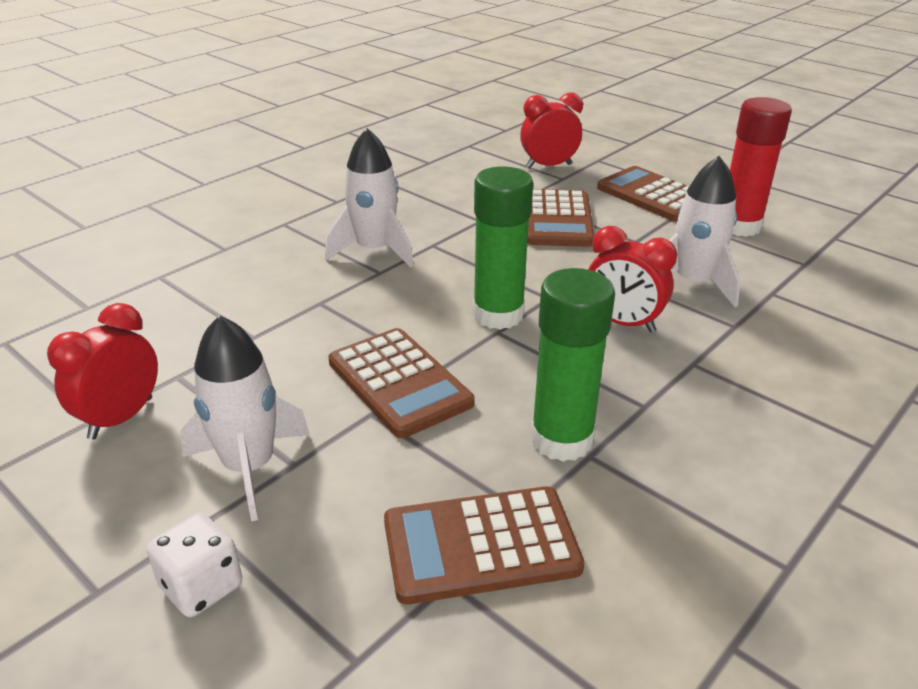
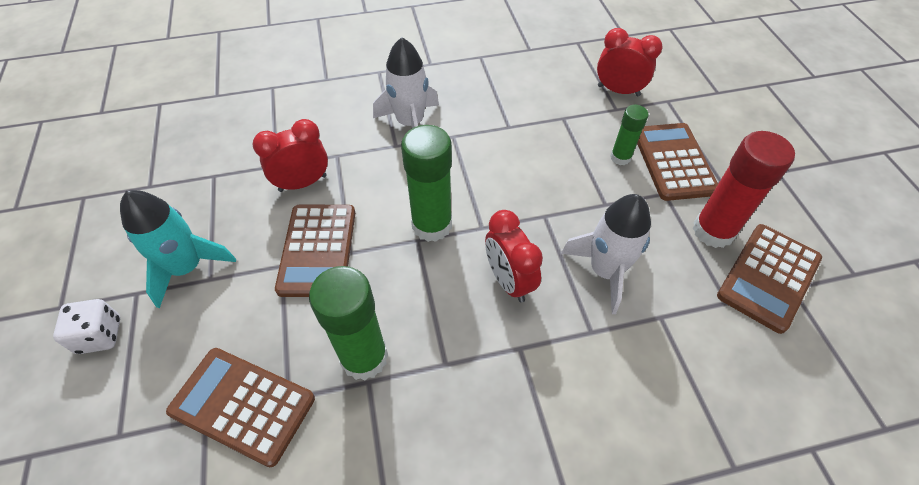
camera: 35 degrees right, 20 degrees up
red clock [47,303,158,440] -> red clock moved to [253,119,328,192]
white rocket [180,315,310,521] -> turquoise rocket [120,190,236,308]
brown calculator [527,189,595,247] -> brown calculator moved to [717,224,822,334]
none -> green glue stick [610,105,648,165]

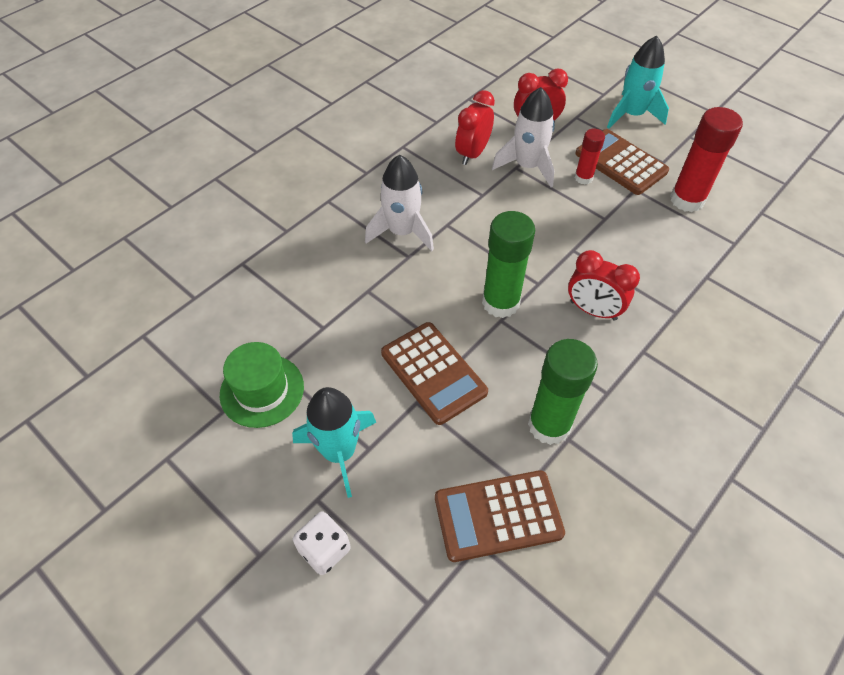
camera: 35 degrees left, 0 degrees up
red clock [253,119,328,192] -> red clock moved to [455,90,495,165]
white rocket [561,194,651,314] -> white rocket moved to [492,87,555,187]
green glue stick [610,105,648,165] -> red glue stick [575,129,605,184]
brown calculator [717,224,822,334] -> none
none -> green hat [220,342,304,428]
none -> turquoise rocket [607,35,669,129]

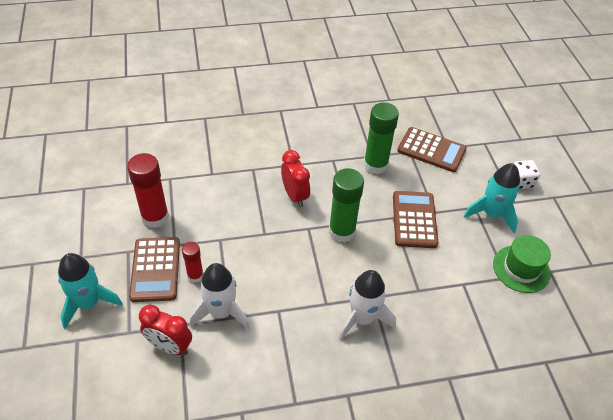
camera: 145 degrees left, 5 degrees down
red clock [455,90,495,165] -> none

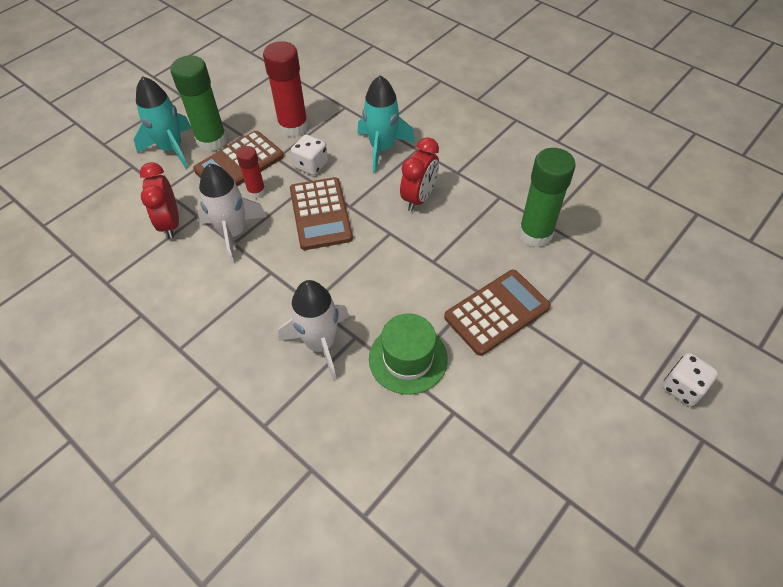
camera: 55 degrees right, 5 degrees up
green glue stick [329,168,364,242] -> green glue stick moved to [170,56,227,152]
brown calculator [397,127,467,172] -> brown calculator moved to [290,177,353,250]
turquoise rocket [464,163,520,233] -> turquoise rocket moved to [357,75,415,173]
green hat [493,235,551,293] -> green hat moved to [369,313,448,395]
none -> white dice [291,134,328,175]

